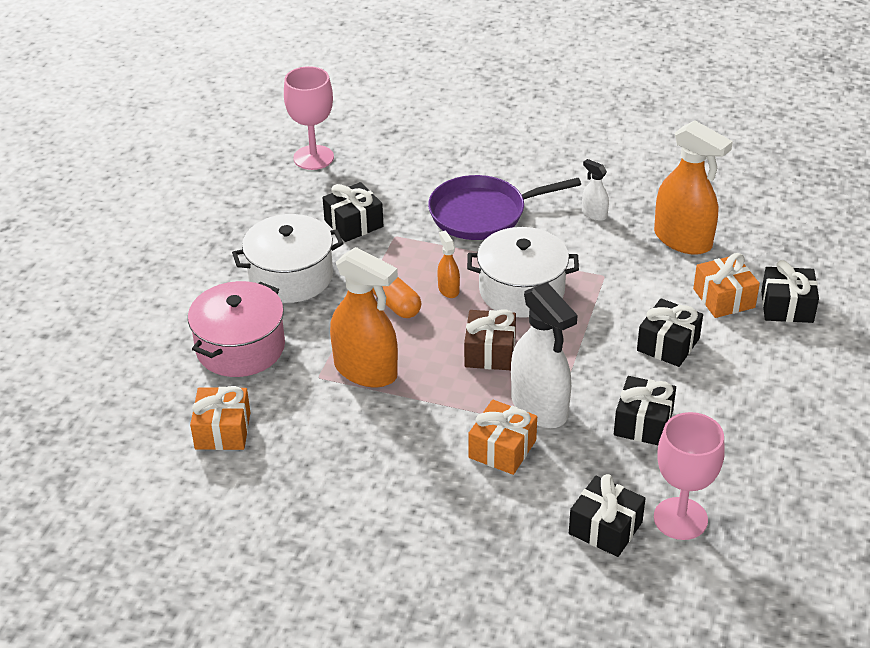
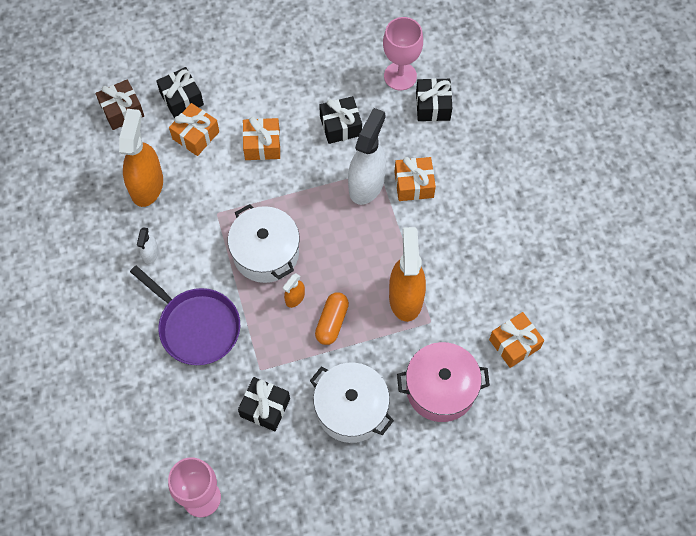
camera: 125 degrees left, 25 degrees up
brown gift [464,309,516,370] -> brown gift moved to [95,79,144,130]
black gift [637,298,703,367] -> orange gift [242,116,281,160]

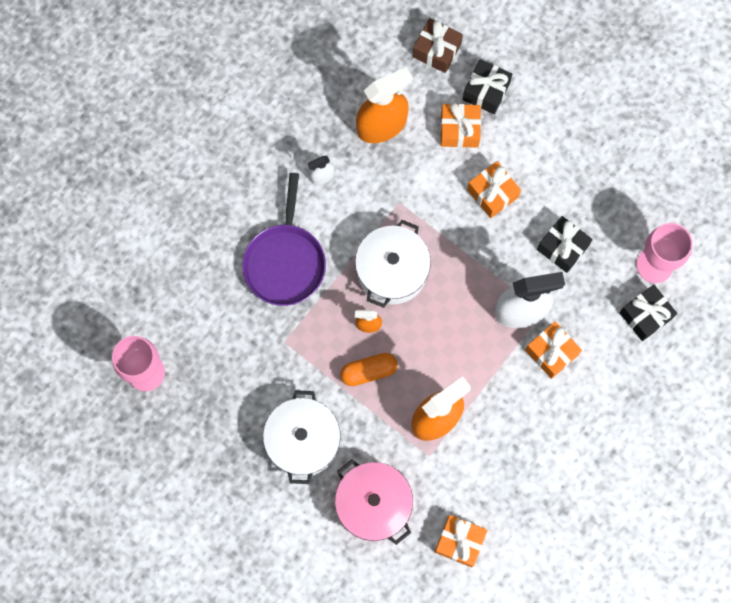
camera: 55 degrees right, 10 degrees up
black gift [238,377,290,431] -> none

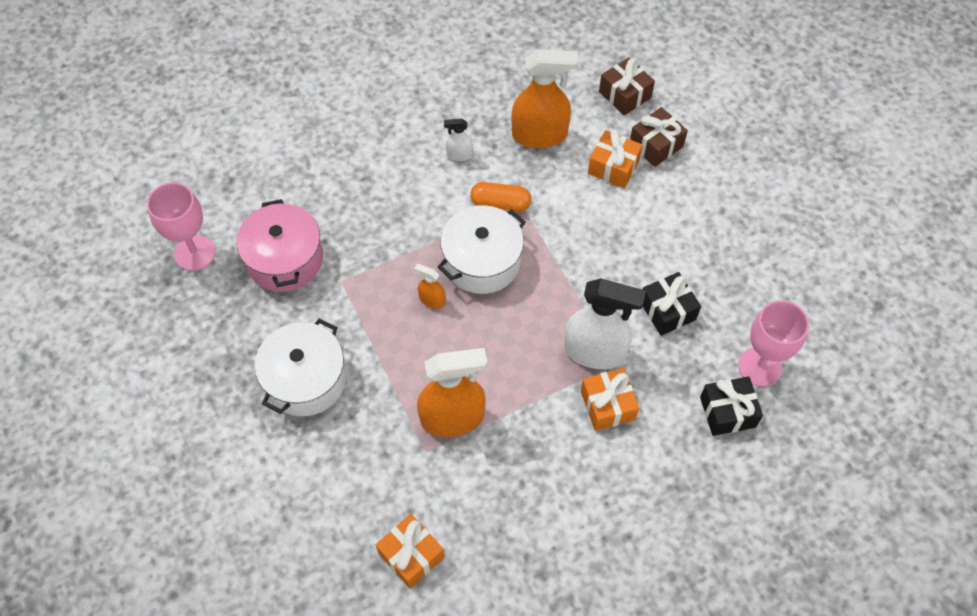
camera: 25 degrees right, 15 degrees down
purple pan [242,173,326,306] -> none
pink pot [335,459,413,545] -> pink pot moved to [236,199,323,292]
orange capsule [340,353,397,386] -> orange capsule moved to [471,182,531,212]
black gift [463,59,512,114] -> brown gift [630,107,688,167]
orange gift [467,161,521,218] -> none

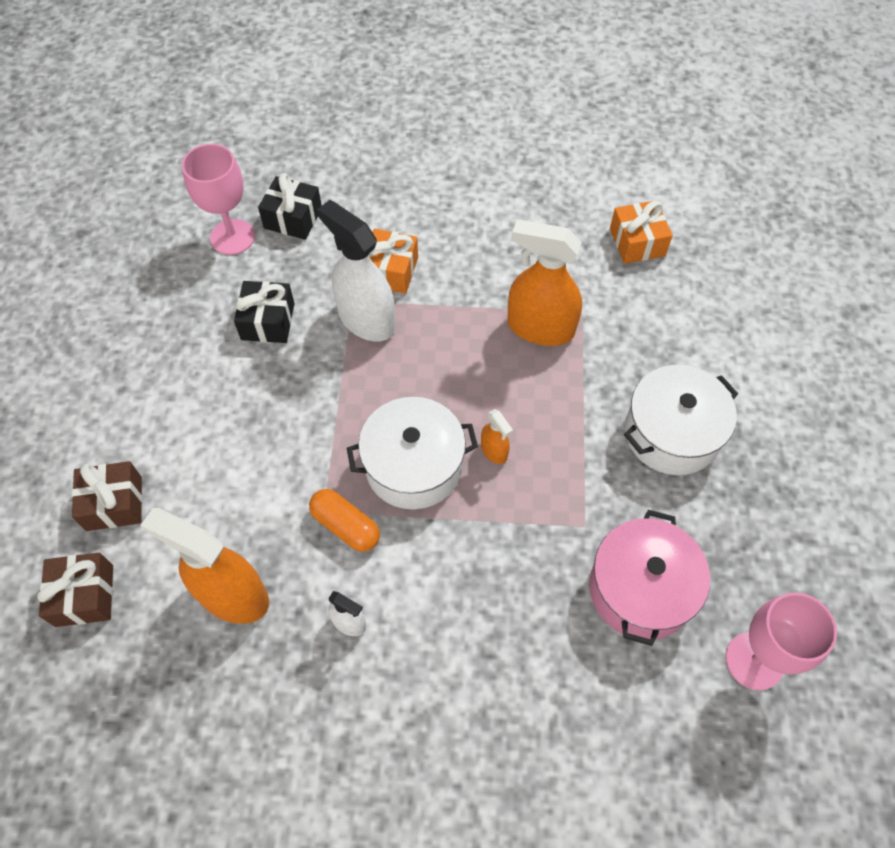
camera: 150 degrees left, 0 degrees up
orange gift [588,130,643,188] -> none

